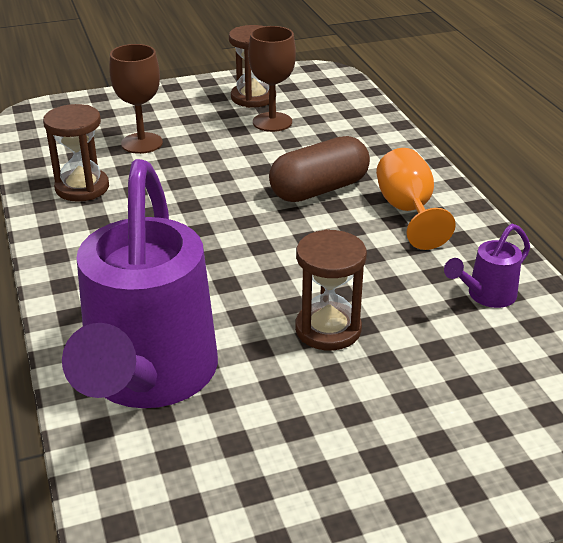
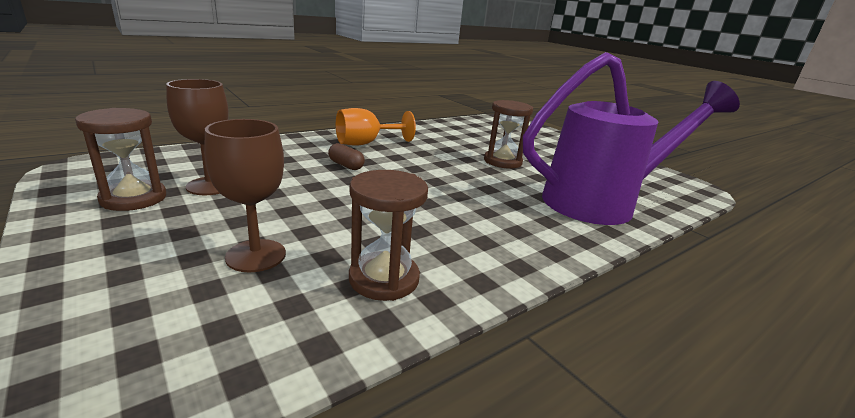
camera: 110 degrees left, 10 degrees down
brown capsule [269,136,370,202] -> brown capsule [328,143,365,170], size x0.50
purple watering can [444,224,530,308] -> none

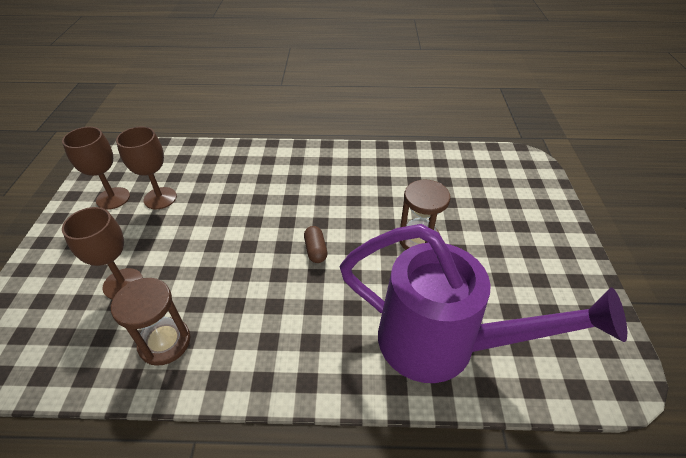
camera: 40 degrees right, 20 degrees up
brown hourglass [75,108,166,211] -> brown goblet [62,127,130,210]
brown capsule [328,143,365,170] -> brown capsule moved to [304,226,327,263]
orange goblet [336,108,416,146] -> none

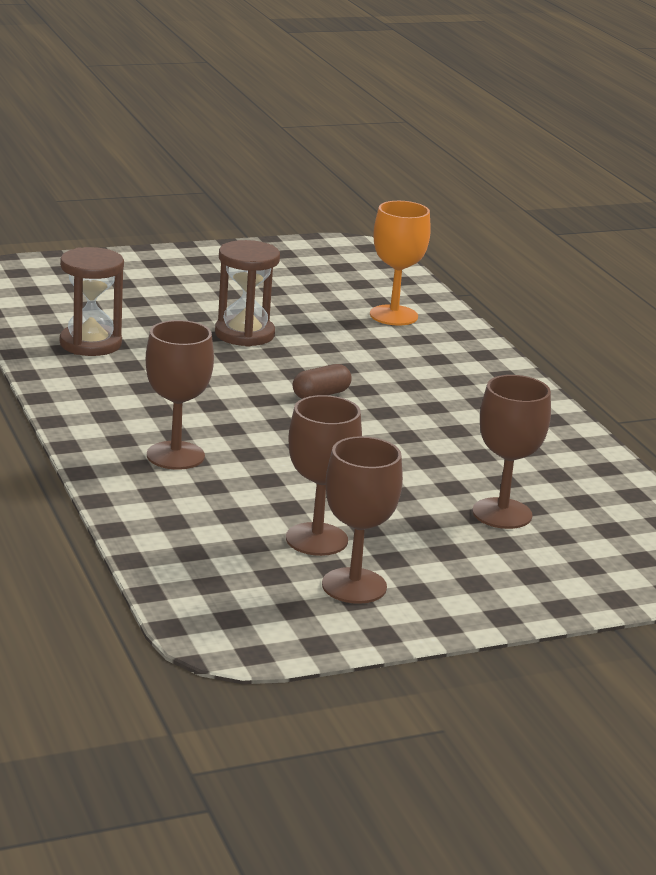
camera: 115 degrees left, 20 degrees down
brown hourglass [111,278,190,366] -> brown hourglass moved to [60,247,124,356]
purple watering can [340,224,627,383] -> orange goblet [370,201,431,326]
none -> brown goblet [146,320,214,470]

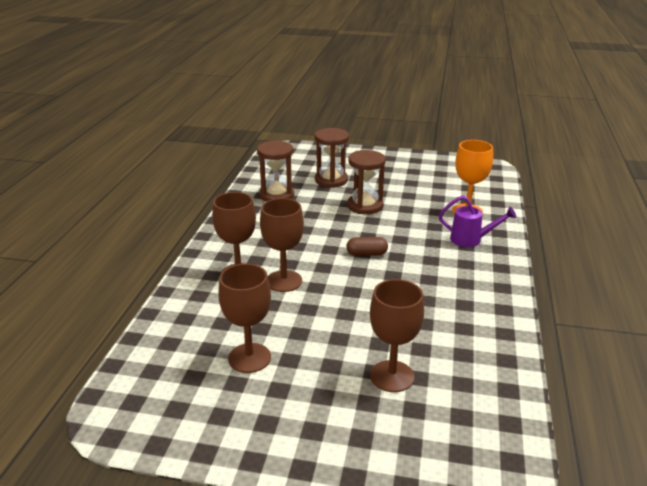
camera: 35 degrees right, 5 degrees up
brown goblet [322,436,403,604] -> brown goblet moved to [260,198,304,292]
none -> brown hourglass [314,128,349,188]
none -> purple watering can [439,195,516,247]

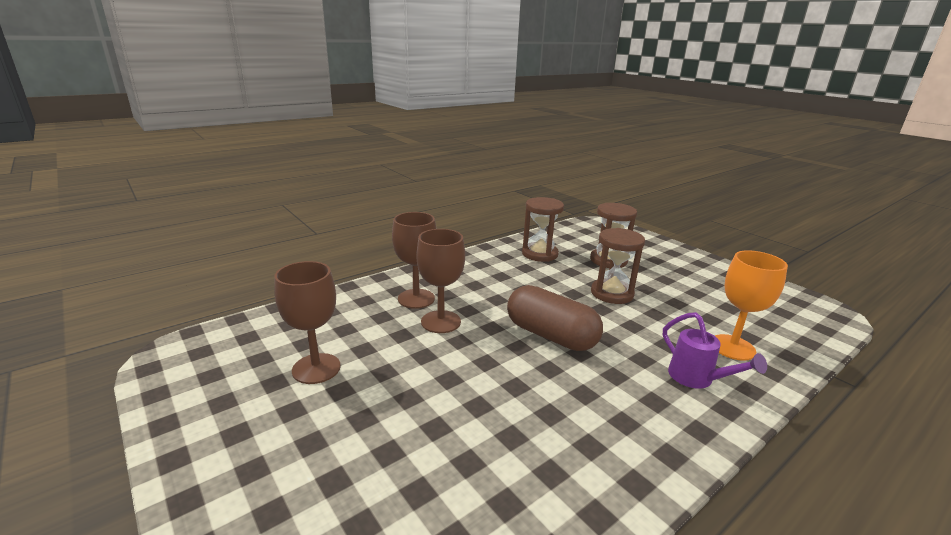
camera: 40 degrees right, 5 degrees down
brown capsule [346,237,388,256] -> brown capsule [507,285,603,351], size x2.00
brown goblet [370,279,424,392] -> none

